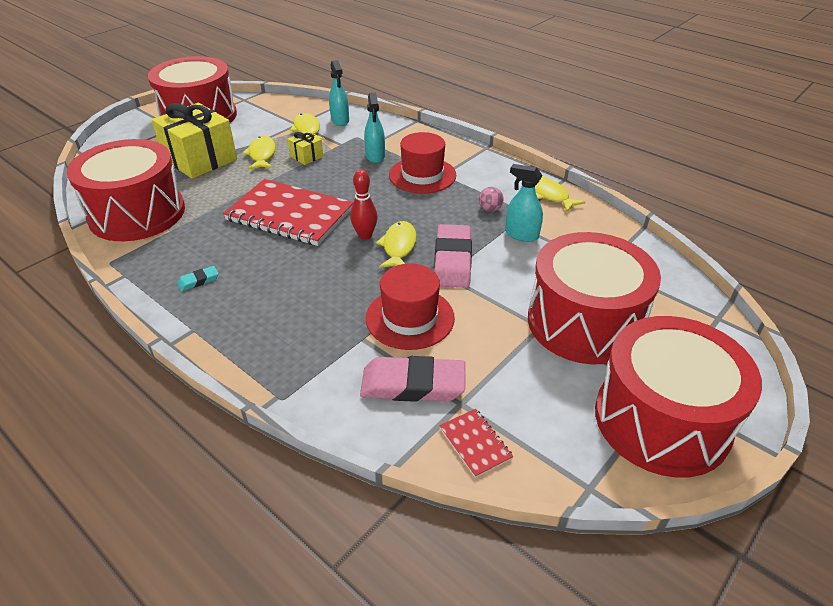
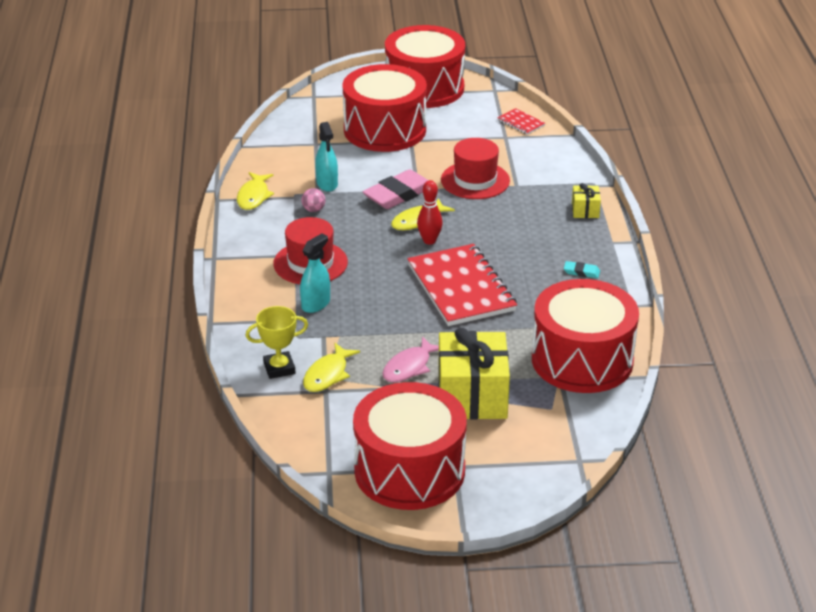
camera: 135 degrees left, 5 degrees down
yellow fish [242,136,276,170] -> pink fish [382,336,439,383]
yellow gift [288,131,323,165] -> yellow gift moved to [572,183,601,218]
turquoise spray bottle [329,60,349,126] -> yellow trophy [246,306,308,379]
pink eraser [360,356,465,402] -> none
red notebook [439,409,514,478] -> red notebook turned 60 degrees counterclockwise [497,108,545,135]

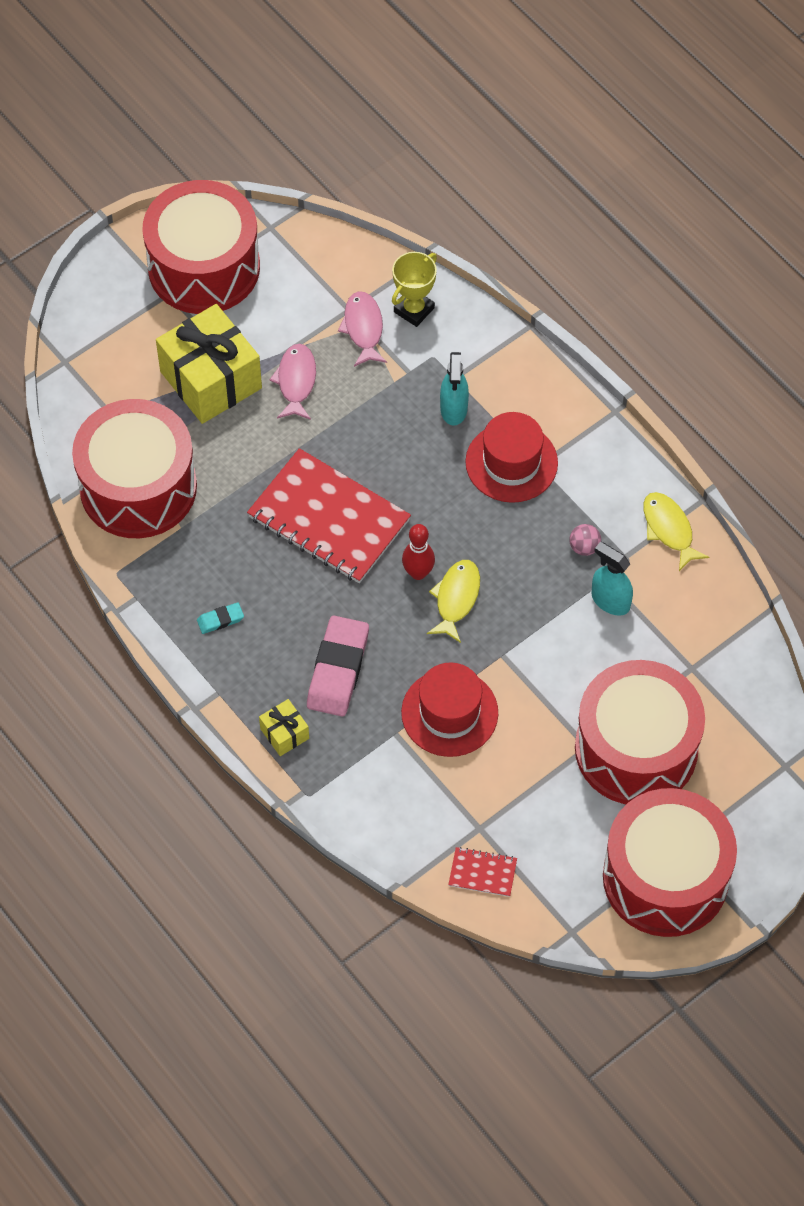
camera: 145 degrees right, 25 degrees up
yellow fish [303,343,360,392] -> pink fish [338,291,387,367]
pink eraser [362,169,429,209] -> pink eraser moved to [307,616,369,717]

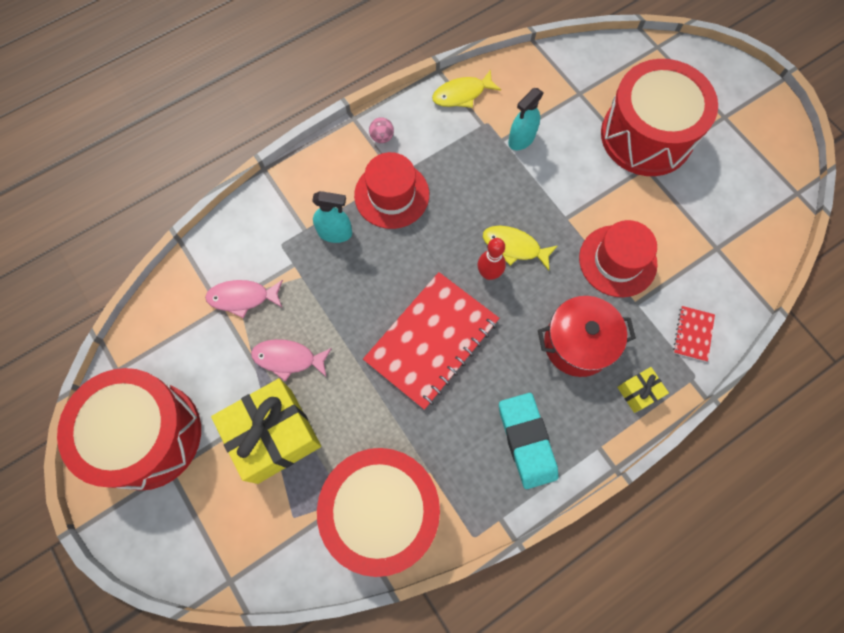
camera: 85 degrees left, 10 degrees up
turquoise eraser [197,603,244,634] -> turquoise eraser [499,393,558,489], size x2.19
pink eraser [307,616,369,717] -> red pot [538,296,636,377]
yellow trophy [392,252,437,327] -> none
red notebook [448,847,517,897] -> red notebook moved to [673,306,715,362]
pink ball [569,524,601,556] -> pink ball moved to [369,117,394,143]
red drum [603,788,737,937] -> none

